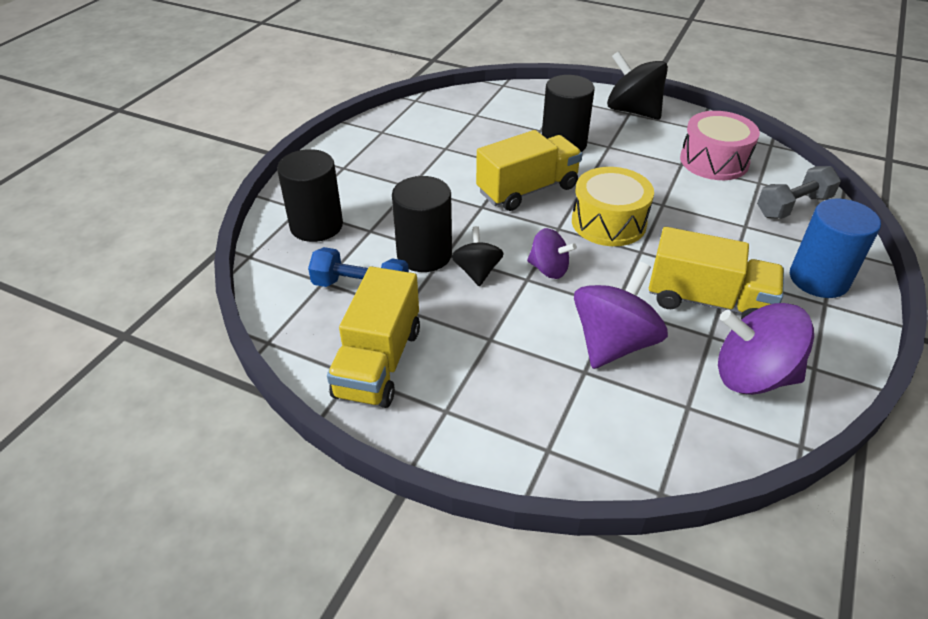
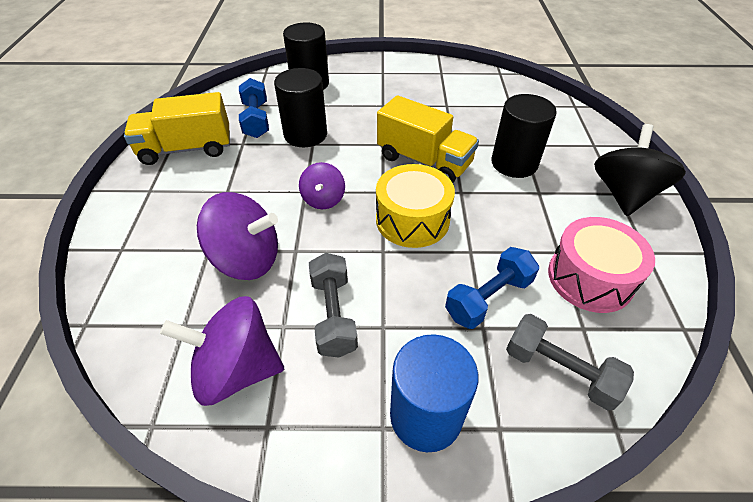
camera: 65 degrees right, 5 degrees up
black spinning top [451,226,504,286] -> none
yellow truck [649,227,784,320] -> grey dumbbell [309,253,358,358]
purple spinning top [718,303,814,395] -> purple spinning top turned 75 degrees counterclockwise [160,296,284,406]
none -> blue dumbbell [445,247,539,329]

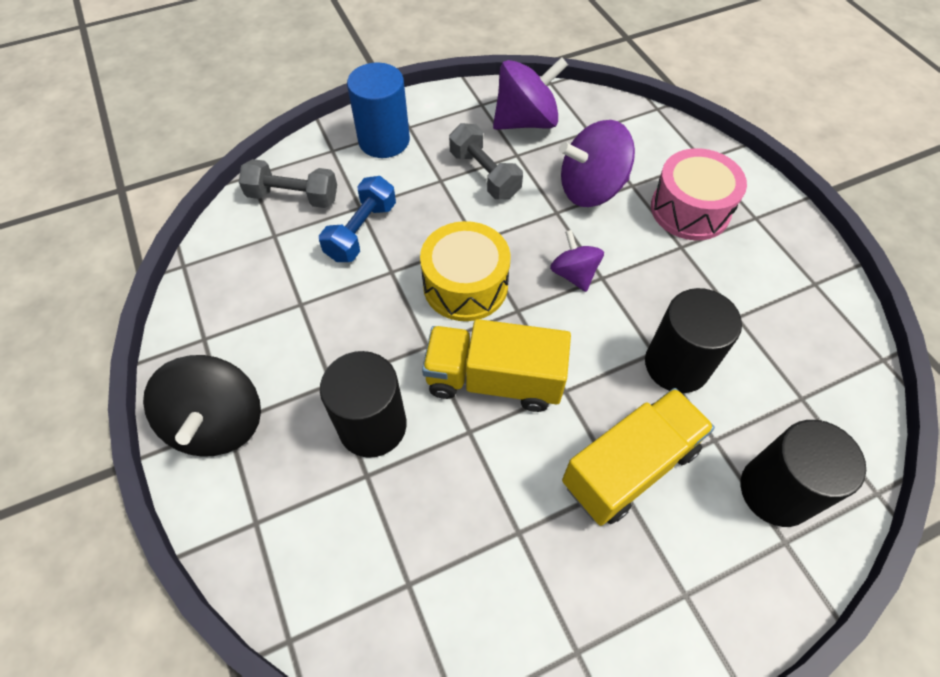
camera: 155 degrees right, 10 degrees up
yellow truck [124,92,230,165] -> yellow truck moved to [562,388,715,526]
blue dumbbell [239,78,269,138] -> none
pink drum [548,217,655,313] -> pink drum moved to [651,148,747,240]

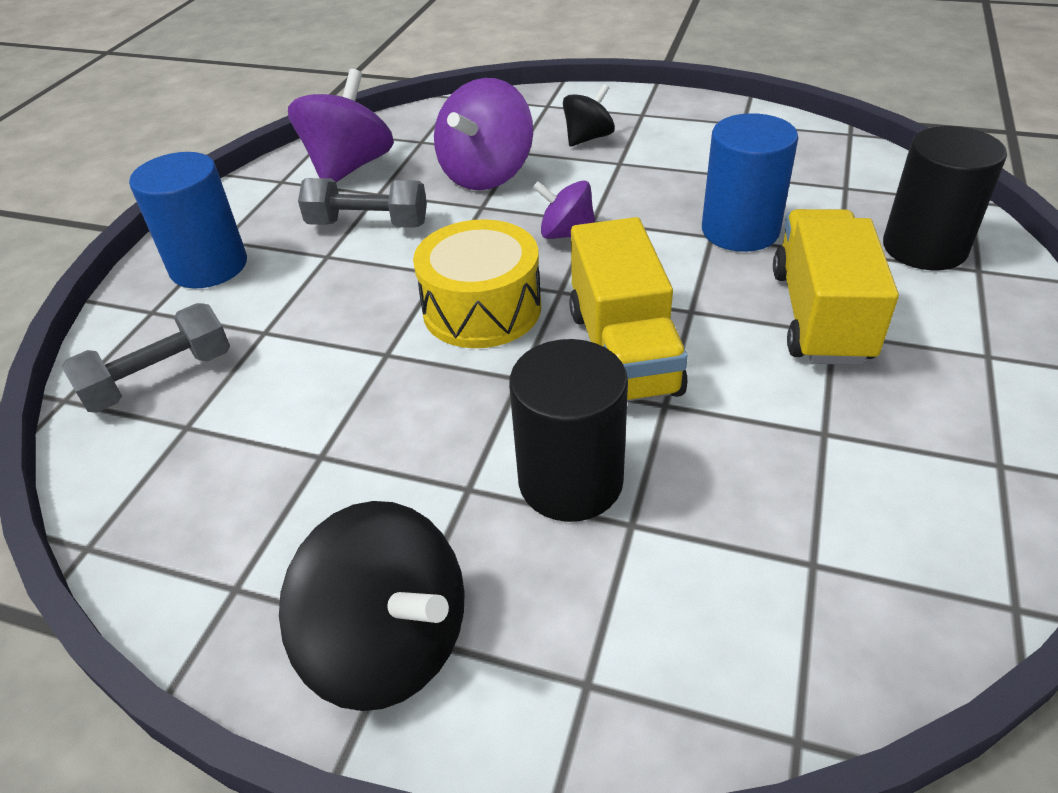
camera: 45 degrees left, 15 degrees down
blue dumbbell [319,176,396,262] -> none
yellow truck [422,319,571,412] -> yellow truck turned 60 degrees counterclockwise [569,217,688,402]
black cylinder [645,288,742,393] -> blue cylinder [702,113,798,252]
pink drum [651,148,747,240] -> black spinning top [563,84,615,146]

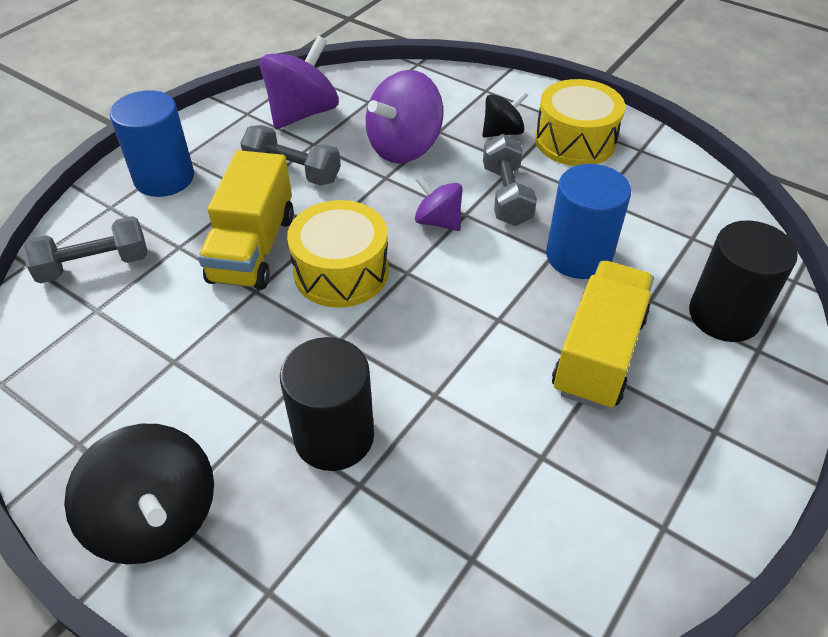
camera: 15 degrees right, 5 degrees up
yellow truck [569,217,688,402] -> yellow truck moved to [198,150,294,290]
none -> grey dumbbell [483,134,537,226]
none -> yellow drum [535,79,625,166]

